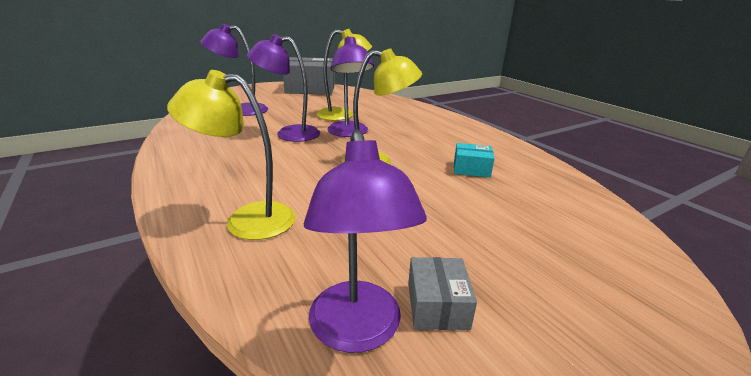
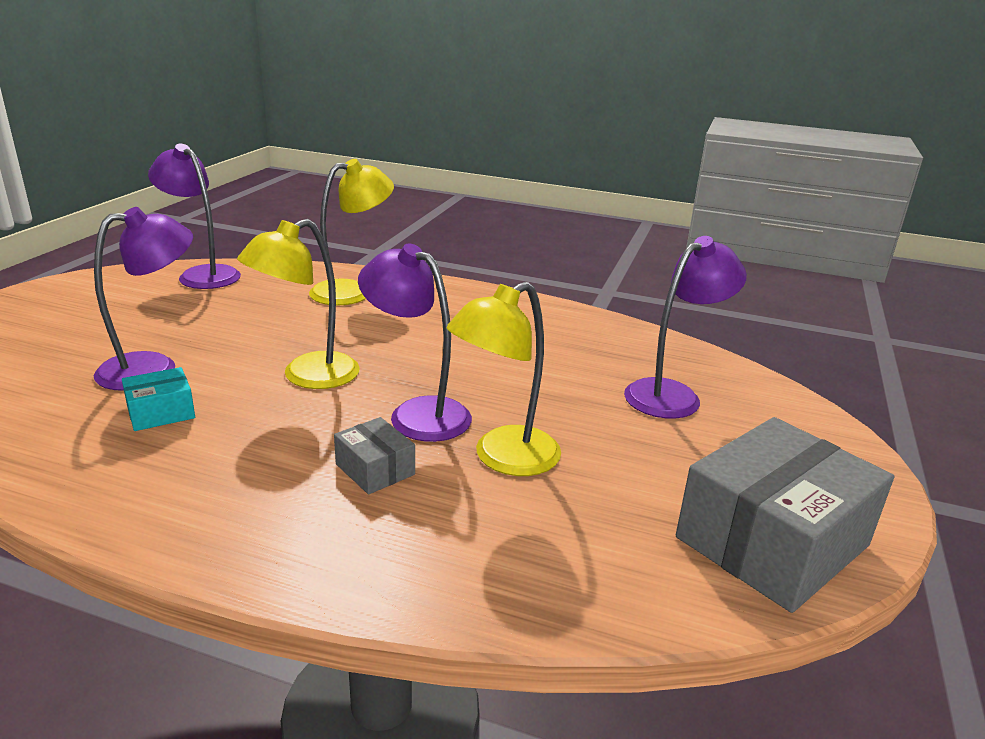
camera: 140 degrees right, 0 degrees up
purple lamp [247,34,320,142] -> purple lamp moved to [94,207,193,391]
grey box [408,257,477,330] -> grey box moved to [334,417,415,494]

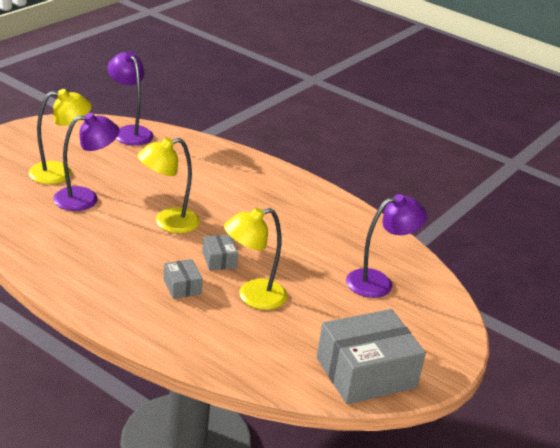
camera: 15 degrees right, 5 degrees up
turquoise box [122,367,195,431] -> none
yellow lamp [309,159,394,306] -> yellow lamp moved to [28,89,92,184]
purple lamp [358,243,472,442] -> grey box [202,235,238,270]

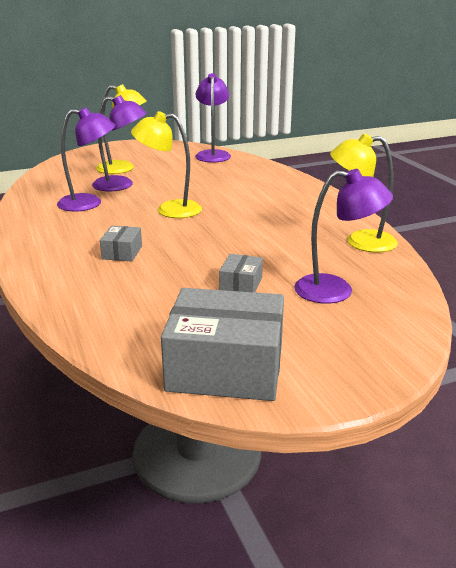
camera: 35 degrees right, 5 degrees down
grey box [202,235,238,270] -> grey box moved to [219,254,263,292]
yellow lamp [224,207,287,310] -> yellow lamp moved to [330,133,398,252]
none -> purple lamp [57,107,115,212]

